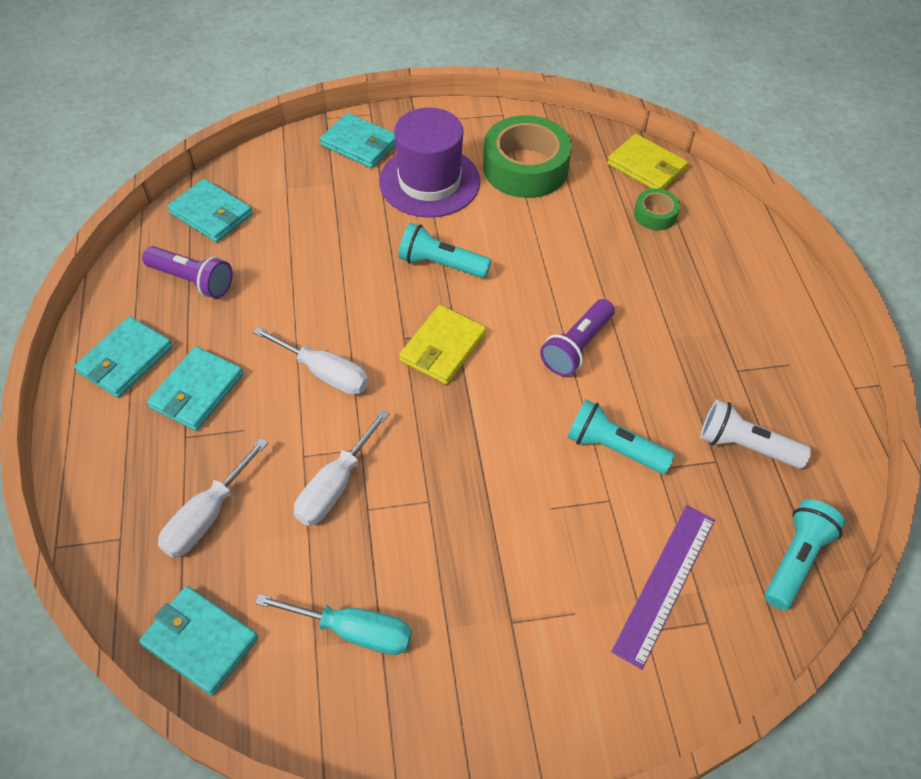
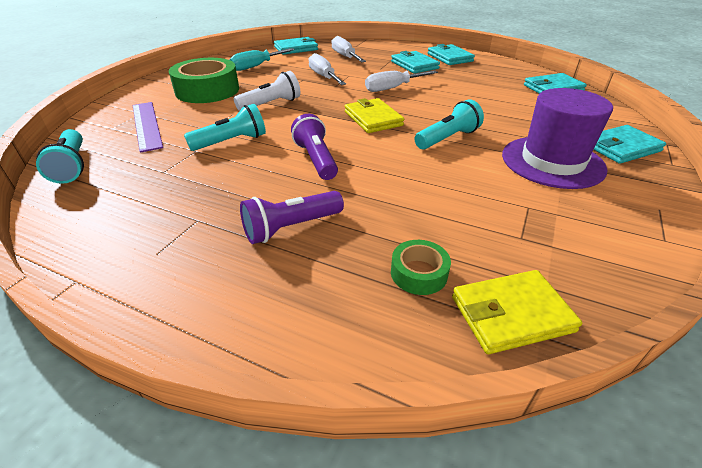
camera: 125 degrees right, 15 degrees down
purple flashlight [142,246,233,298] -> purple flashlight moved to [240,191,344,244]
green tape [483,115,572,198] -> green tape moved to [169,58,239,103]
white flashlight [700,399,812,469] -> white flashlight moved to [234,71,300,111]

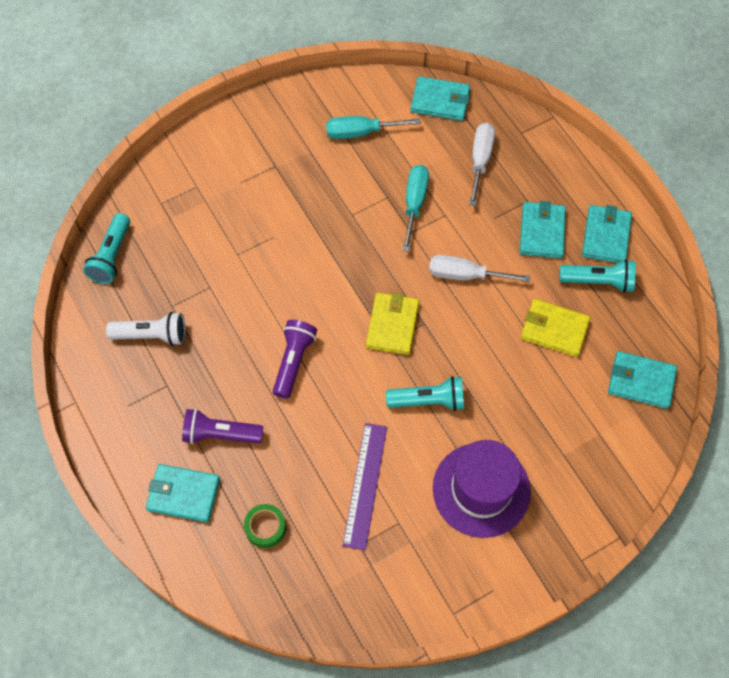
camera: 35 degrees right, 25 degrees up
purple ruler [133,102,163,153] -> purple ruler moved to [343,423,387,550]
green tape [169,58,239,103] -> none
turquoise flashlight [184,104,266,151] -> turquoise flashlight moved to [559,259,636,293]
white flashlight [234,71,300,111] -> white flashlight moved to [106,312,186,346]
white screwdriver [309,53,346,85] -> turquoise screwdriver [402,165,429,252]
yellow wallet [452,270,582,354] -> yellow wallet moved to [521,299,590,357]
turquoise wallet [594,125,666,164] -> turquoise wallet moved to [146,464,220,522]

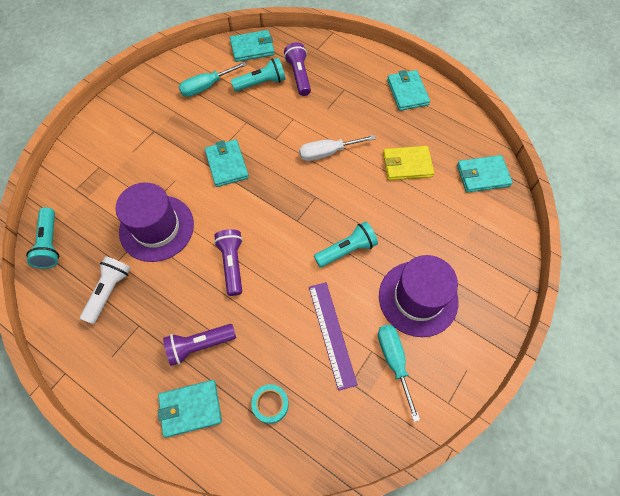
camera: 25 degrees left, 0 degrees up
white flashlight [106,312,186,346] -> white flashlight turned 45 degrees counterclockwise [80,256,131,324]
green tape [244,504,286,548] -> turquoise tape [251,384,289,424]
yellow wallet [366,292,419,355] -> none
turquoise screwdriver [402,165,429,252] -> turquoise screwdriver moved to [378,324,420,422]
white screwdriver [469,123,495,206] -> purple flashlight [284,42,311,96]
turquoise wallet [520,201,566,259] -> turquoise wallet moved to [205,139,249,187]
turquoise flashlight [559,259,636,293] -> turquoise flashlight moved to [231,58,285,92]
none -> purple hat [115,182,194,262]

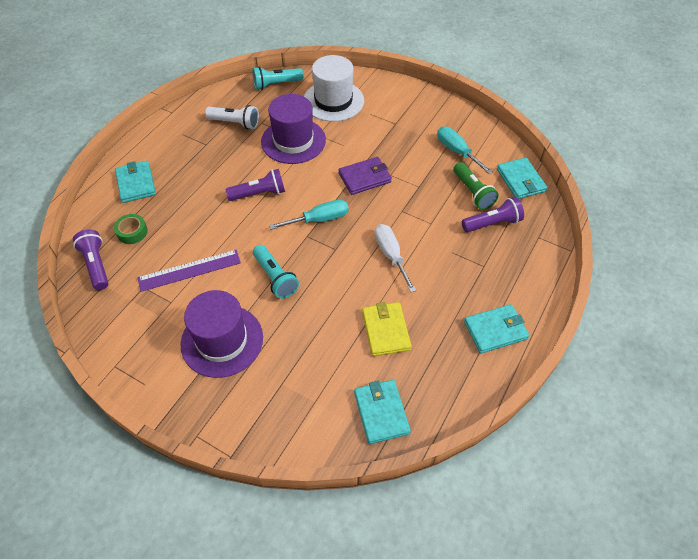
camera: 85 degrees right, 10 degrees down
purple flashlight [163,324,236,366] -> purple flashlight moved to [73,229,109,290]
turquoise wallet [205,139,249,187] -> purple wallet [338,157,392,195]
turquoise flashlight [231,58,285,92] -> green flashlight [453,162,499,210]
turquoise tape [251,384,289,424] -> green tape [114,214,148,244]
turquoise screwdriver [378,324,420,422] -> turquoise screwdriver moved to [269,200,349,230]
none -> white hat [304,55,364,122]

